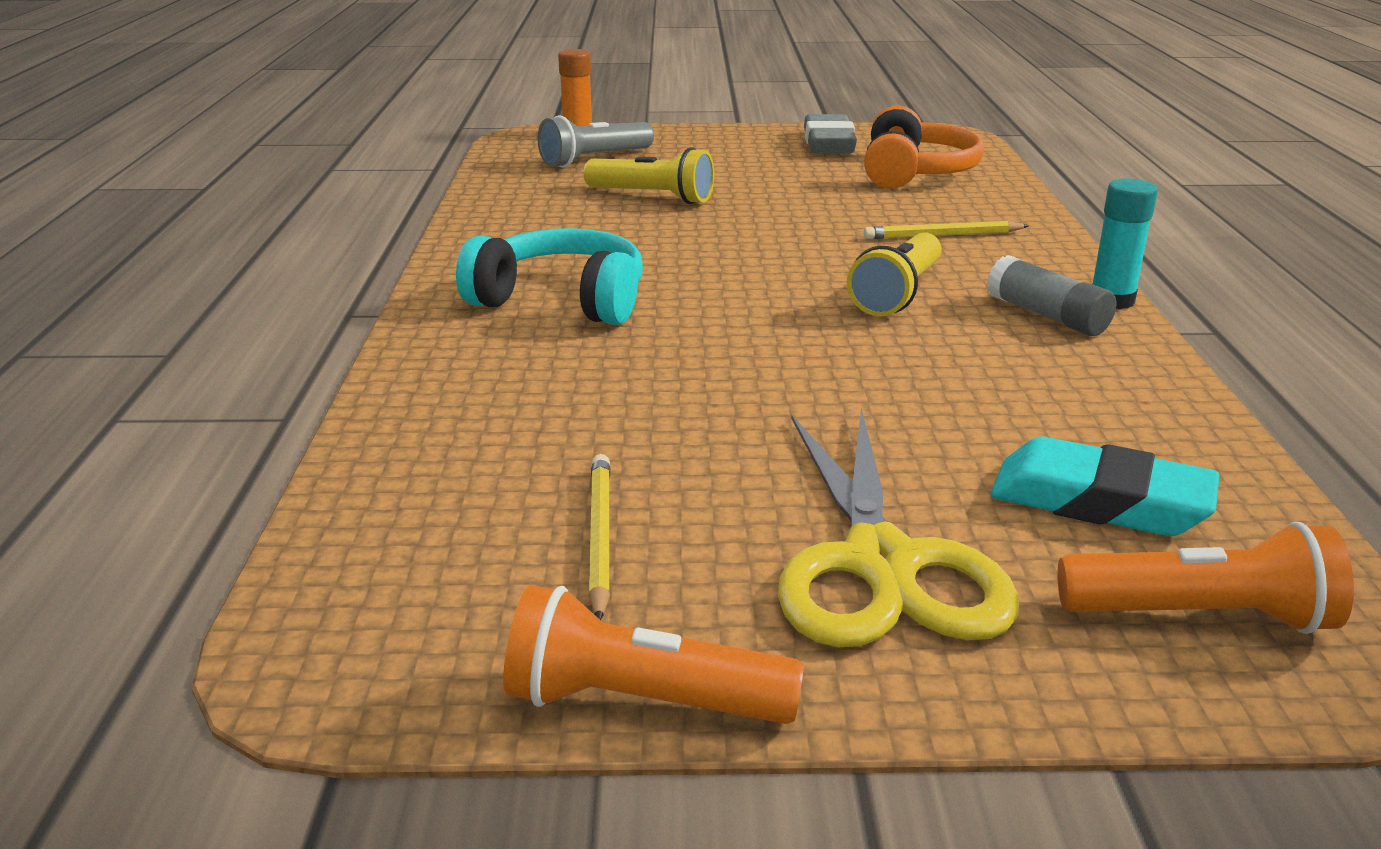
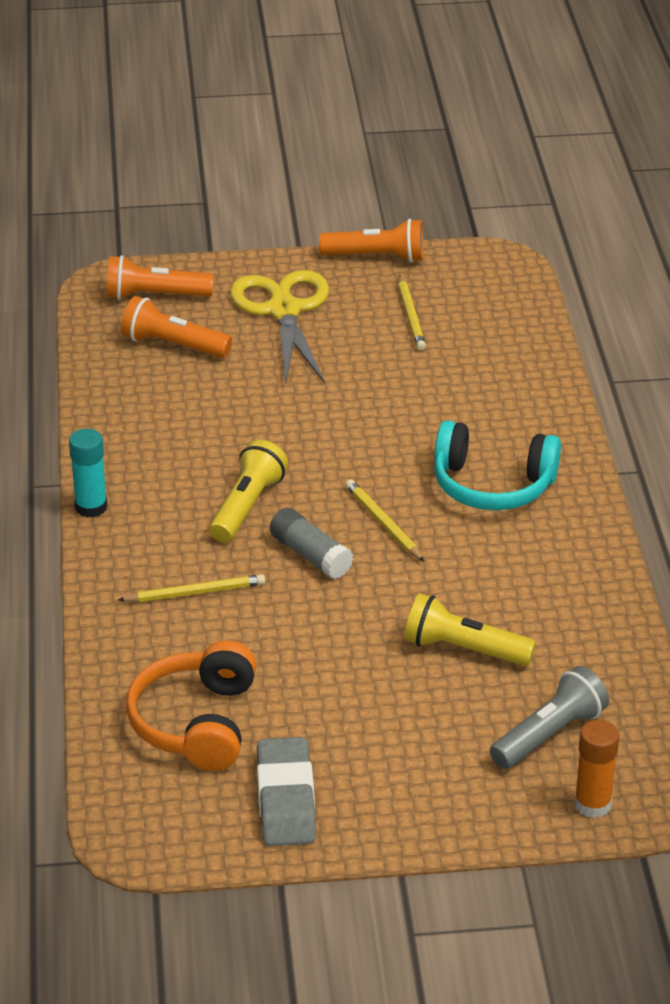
camera: 175 degrees right, 10 degrees up
grey glue stick [987,255,1116,336] -> grey glue stick moved to [270,508,353,579]
turquoise eraser [990,437,1220,536] -> orange flashlight [121,296,232,358]
none -> yellow pencil [345,479,425,562]

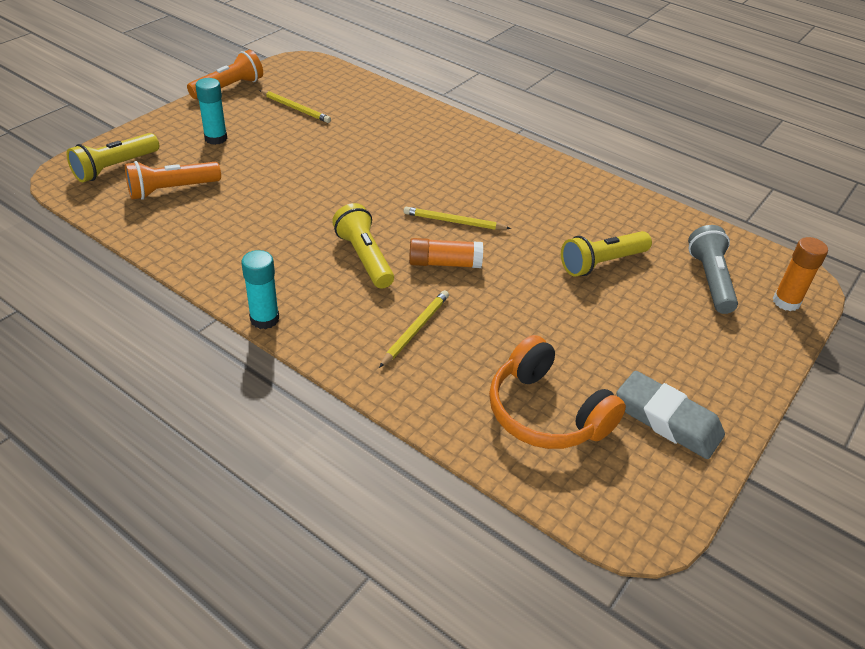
camera: 50 degrees left, 5 degrees up
orange flashlight [107,255,214,300] -> yellow flashlight [67,133,159,183]
yellow scissors [230,270,329,383] -> turquoise glue stick [196,78,227,145]
grey glue stick [270,508,353,579] -> orange glue stick [409,238,483,268]
turquoise headphones [434,420,561,510] -> none

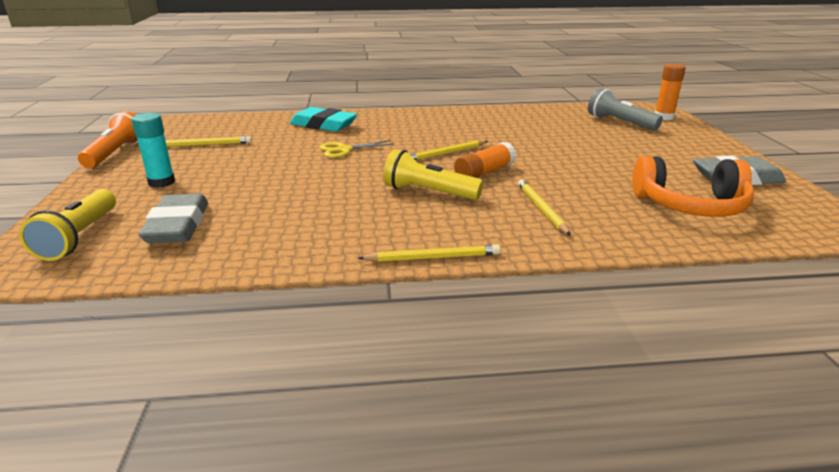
camera: 40 degrees left, 15 degrees down
orange flashlight [125,161,221,200] -> grey eraser [138,194,208,243]
turquoise glue stick [241,250,279,329] -> yellow pencil [358,245,501,262]
yellow flashlight [561,231,652,277] -> none
none -> turquoise eraser [290,107,357,132]
none -> yellow scissors [319,140,394,158]

